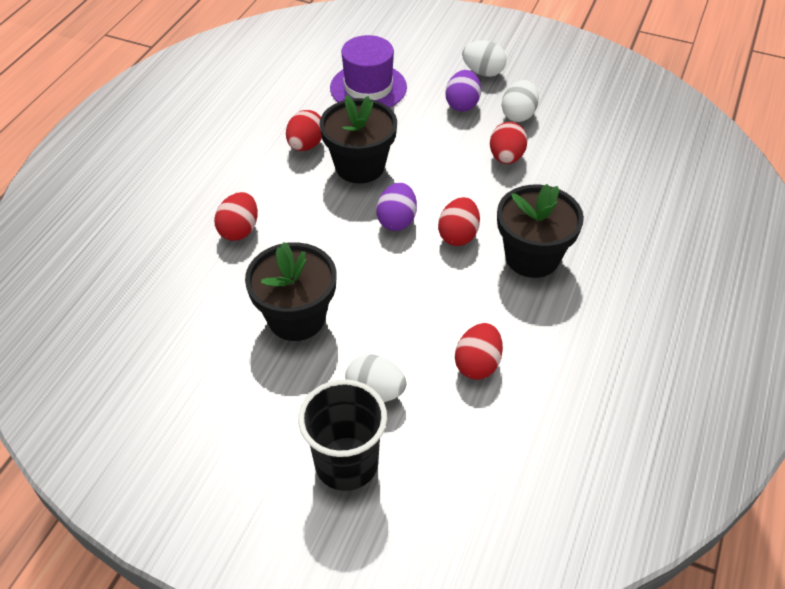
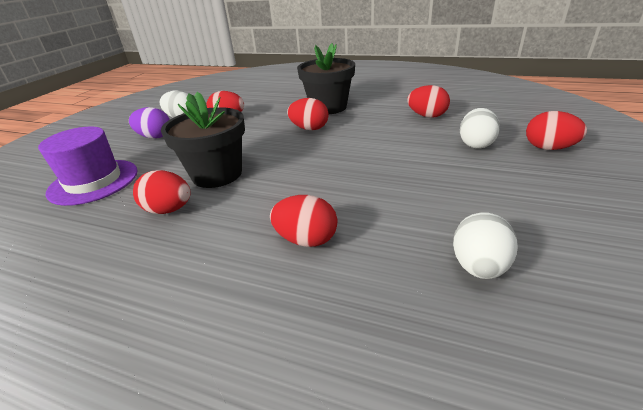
camera: 90 degrees left, 15 degrees down
black flower pot [245,242,337,341] -> none
black cup [298,379,387,491] -> red egg [526,111,587,150]
purple egg [376,183,417,231] -> none
white egg [462,40,507,77] -> white egg moved to [453,212,518,279]

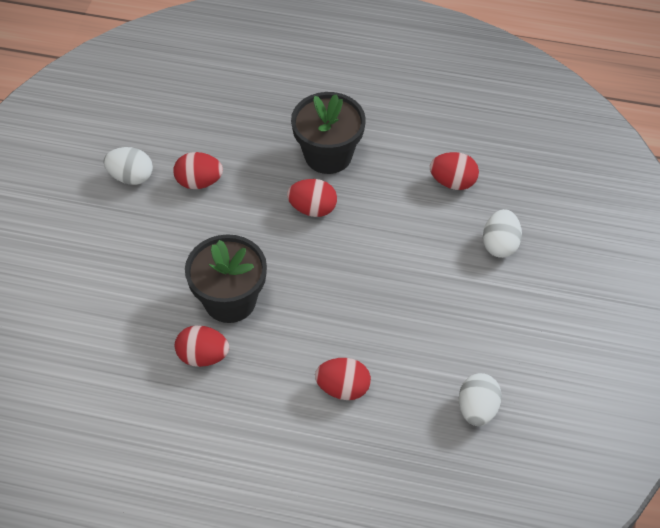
camera: 10 degrees left, 20 degrees up
purple hat [38,126,138,206] -> none
purple egg [129,107,170,139] -> none
red egg [526,111,587,150] -> none

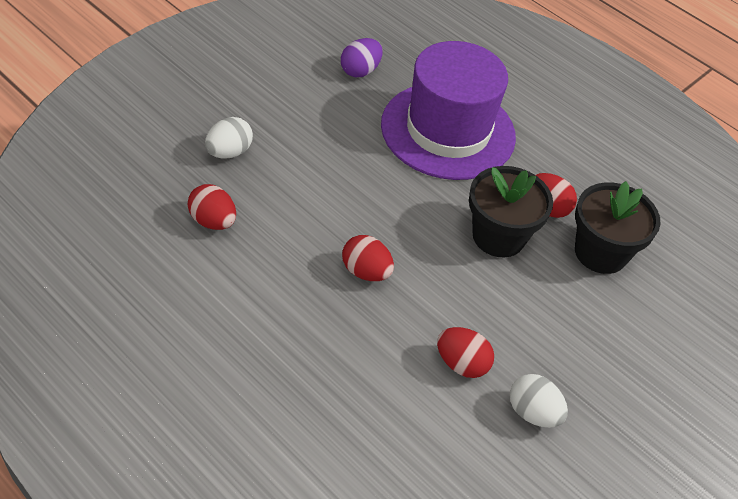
camera: 155 degrees left, 5 degrees down
black flower pot [291,92,366,174] -> black flower pot moved to [575,181,661,274]
red egg [315,358,371,400] -> purple hat [381,41,516,180]
white egg [459,373,502,426] -> purple egg [341,38,383,77]

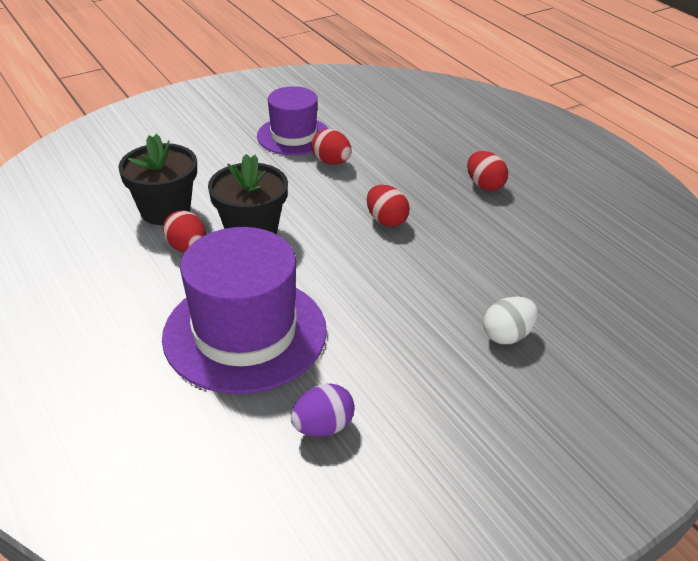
camera: 160 degrees left, 10 degrees down
red egg [188,184,236,230] -> red egg moved to [467,151,508,191]
white egg [510,374,568,428] -> purple hat [257,86,329,155]

